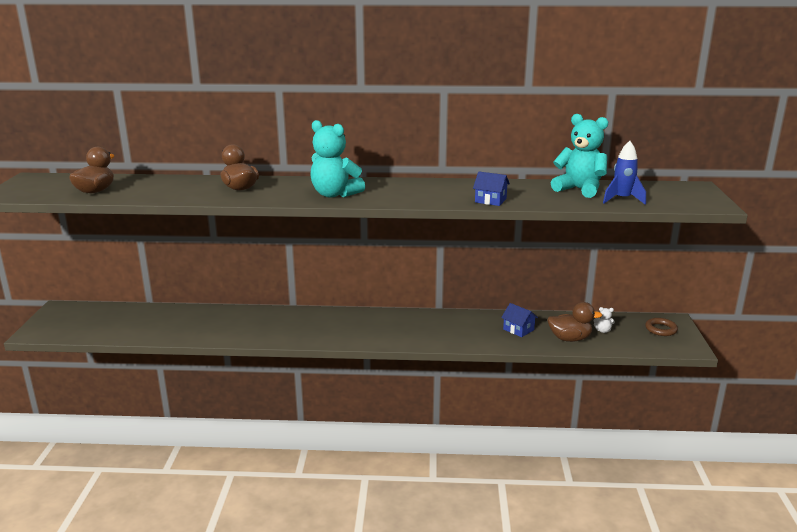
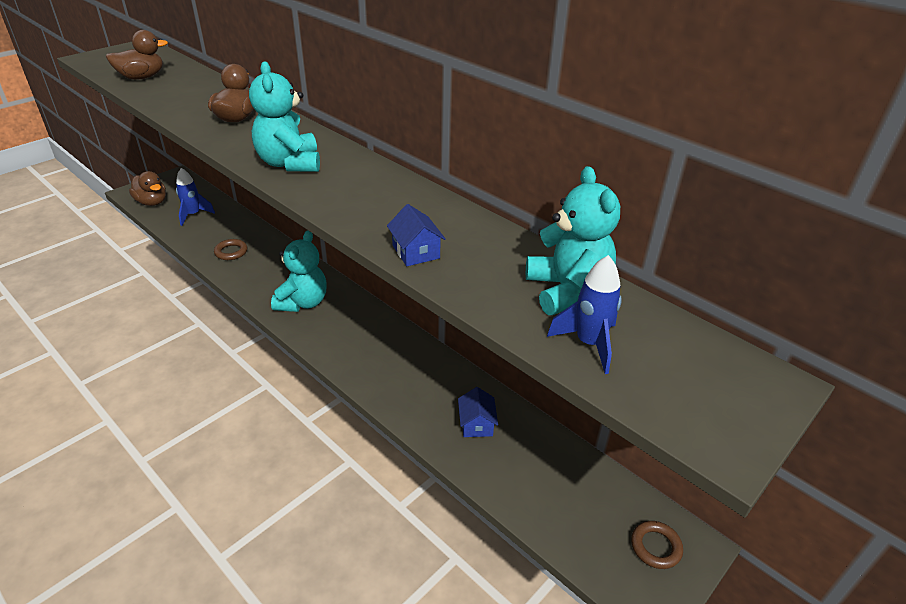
camera: 40 degrees right, 15 degrees up
brown duck [547,302,602,342] -> brown duck moved to [129,171,166,206]
white teddy bear [593,307,615,333] -> none
none -> blue rocket [176,168,215,226]
none -> brown ring [214,239,247,260]
none -> turquoise teddy bear [271,230,327,312]

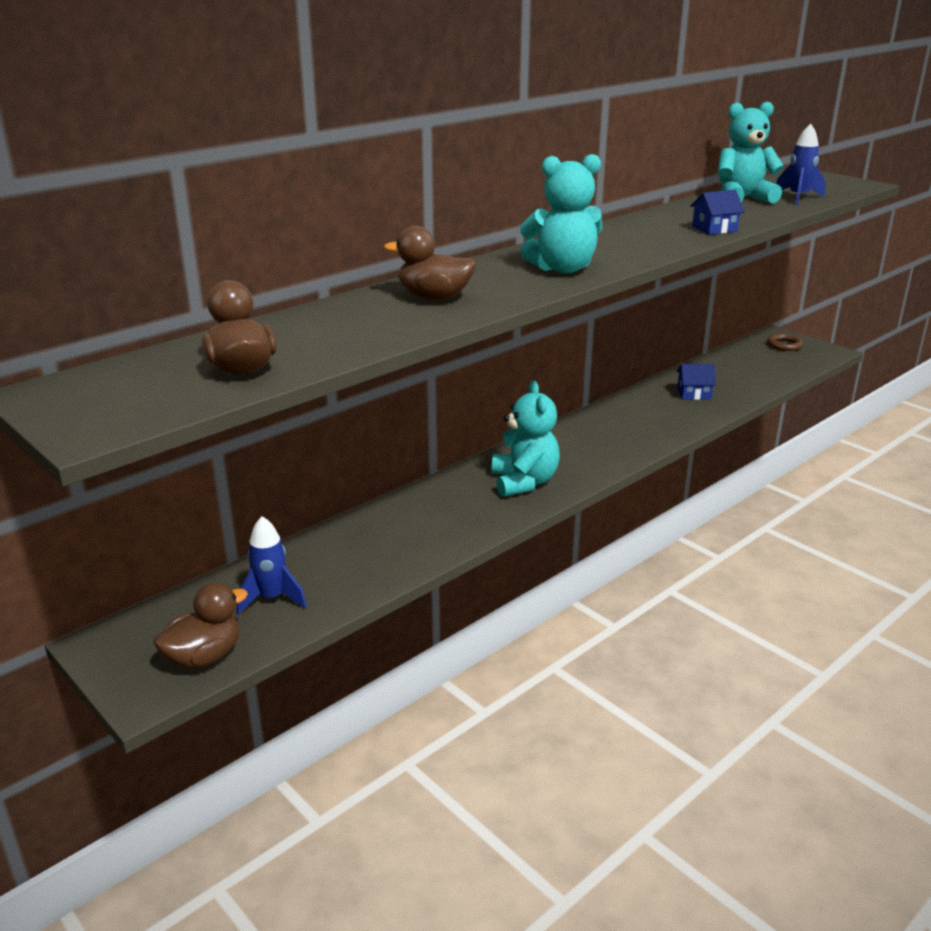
camera: 85 degrees left, 10 degrees down
brown ring [214,239,247,260] -> none
turquoise teddy bear [271,230,327,312] -> turquoise teddy bear turned 60 degrees clockwise [492,380,560,497]

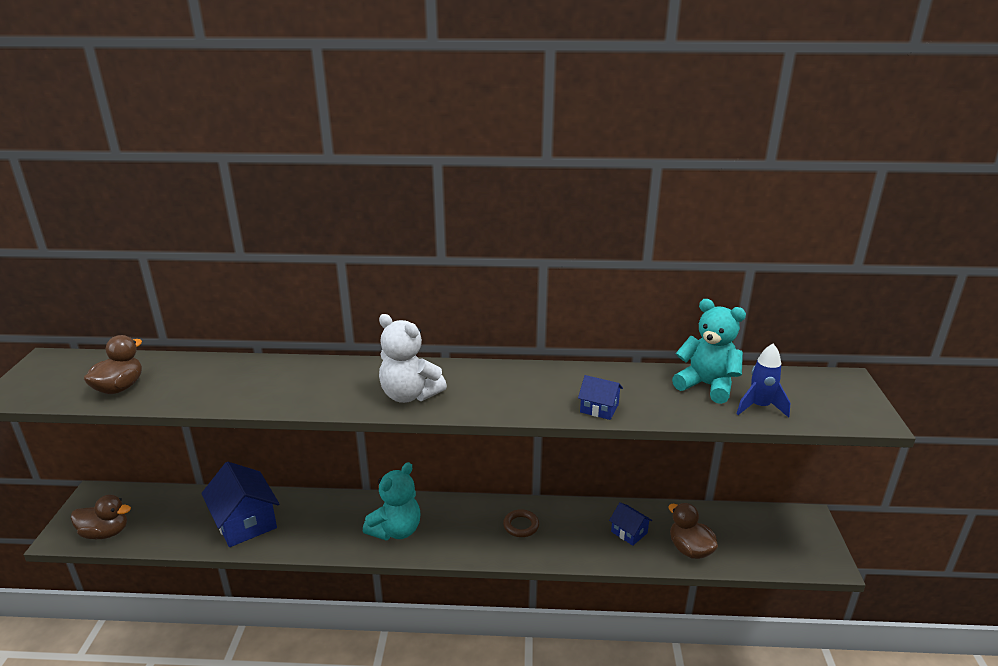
camera: 45 degrees right, 0 degrees up
blue rocket [237,516,307,615] -> none
brown duck [384,226,476,300] -> brown duck moved to [668,503,718,559]
turquoise teddy bear [520,154,602,274] -> white teddy bear [379,314,447,403]
brown ring [767,333,803,351] -> brown ring moved to [503,509,539,537]
none -> blue house [201,462,279,547]

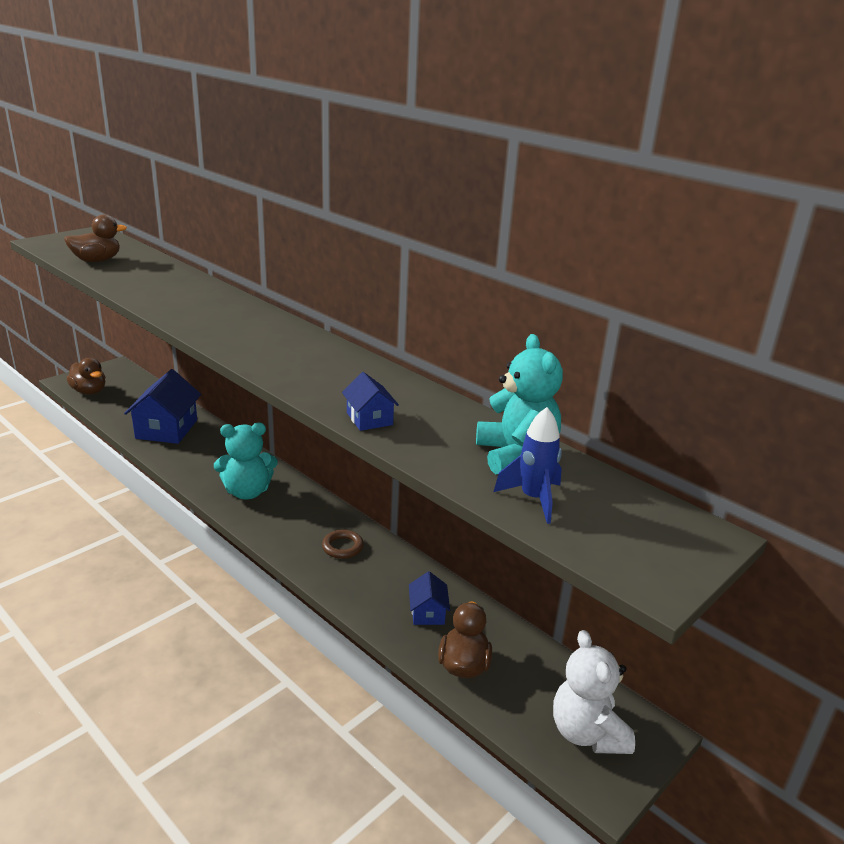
camera: 40 degrees right, 0 degrees up
white teddy bear [379,314,447,403] -> white teddy bear moved to [553,630,635,754]

